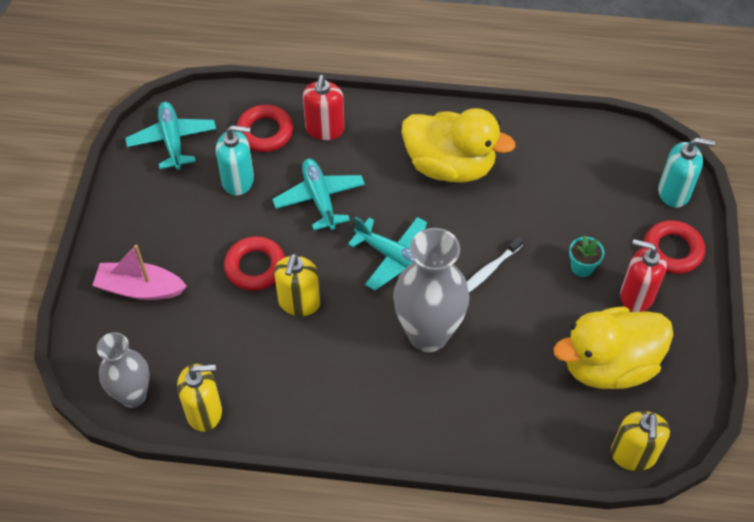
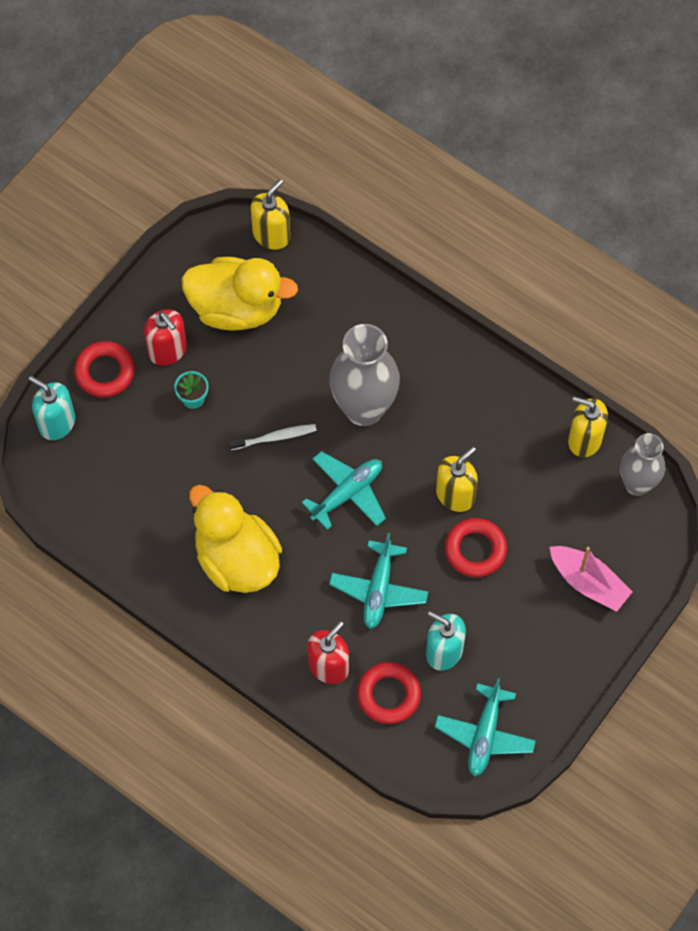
camera: 150 degrees left, 10 degrees up
turquoise plane [348,217,427,291] -> turquoise plane turned 75 degrees clockwise [302,451,386,530]

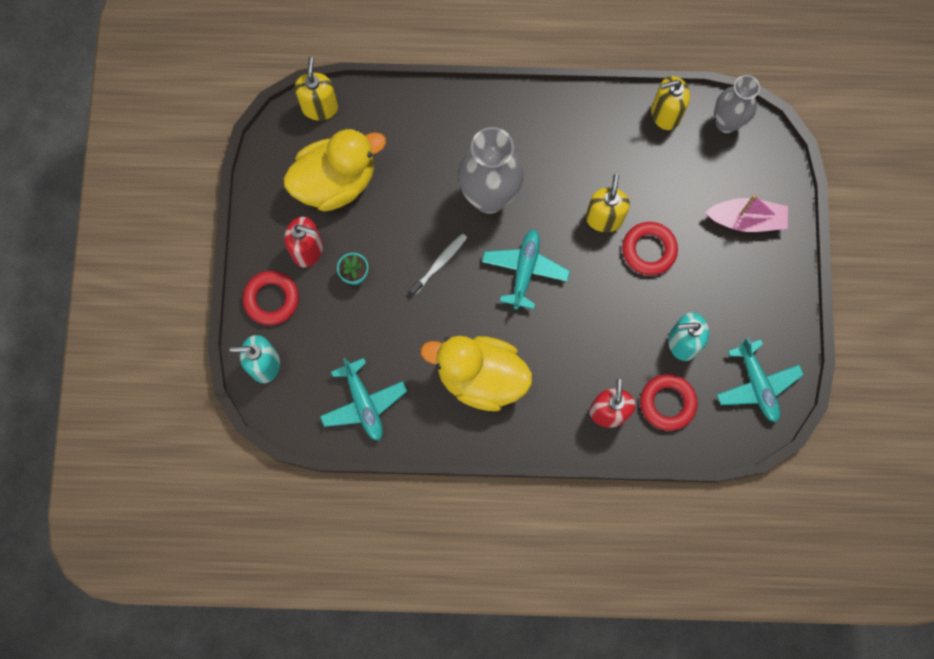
camera: 35 degrees left, 10 degrees up
turquoise plane [329,533,428,629] -> turquoise plane moved to [320,358,407,441]

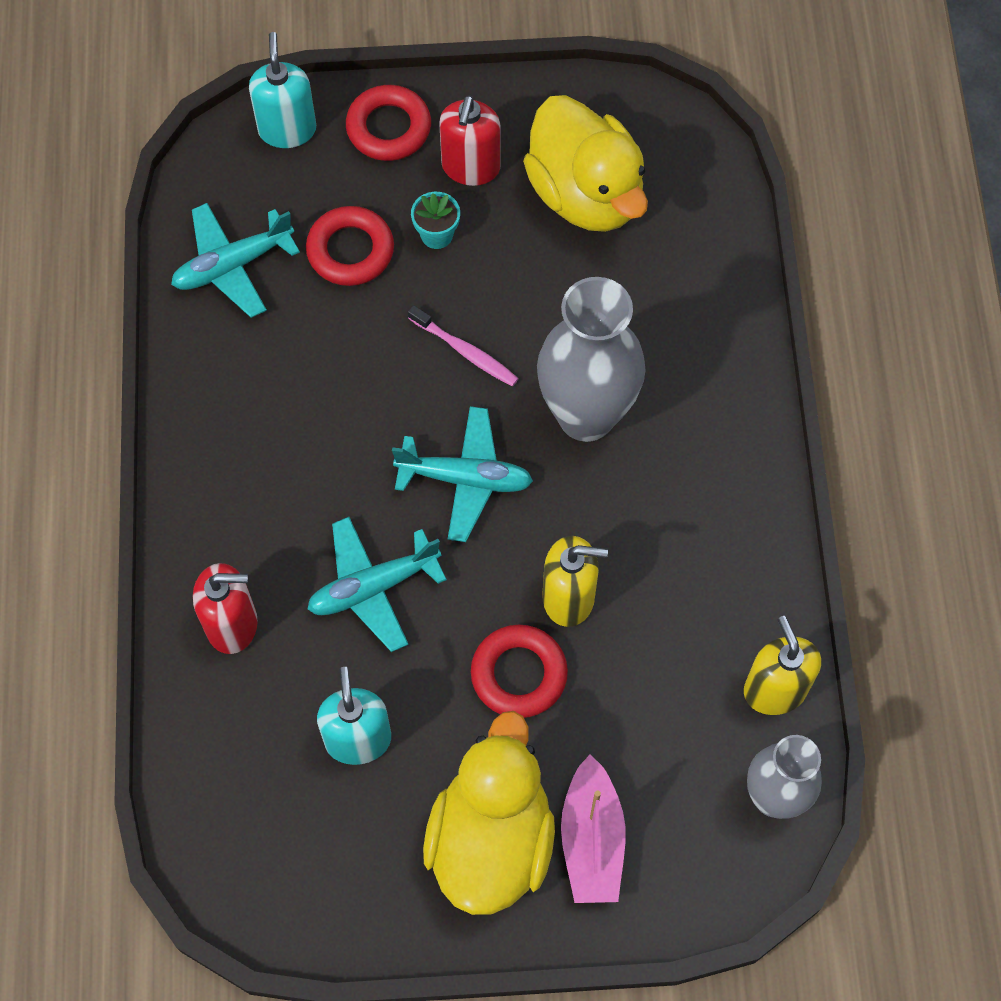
camera: 85 degrees right, 10 degrees down
yellow soap dispenser [295,57,338,121] -> none
white toothbrush [409,234,467,296] -> pink toothbrush [408,305,519,386]
yellow duck [421,336,532,411] -> yellow duck moved to [423,711,555,915]
red ring [640,374,698,431] -> red ring moved to [306,206,394,286]
turquoise plane [717,337,804,422] -> turquoise plane moved to [307,517,447,652]

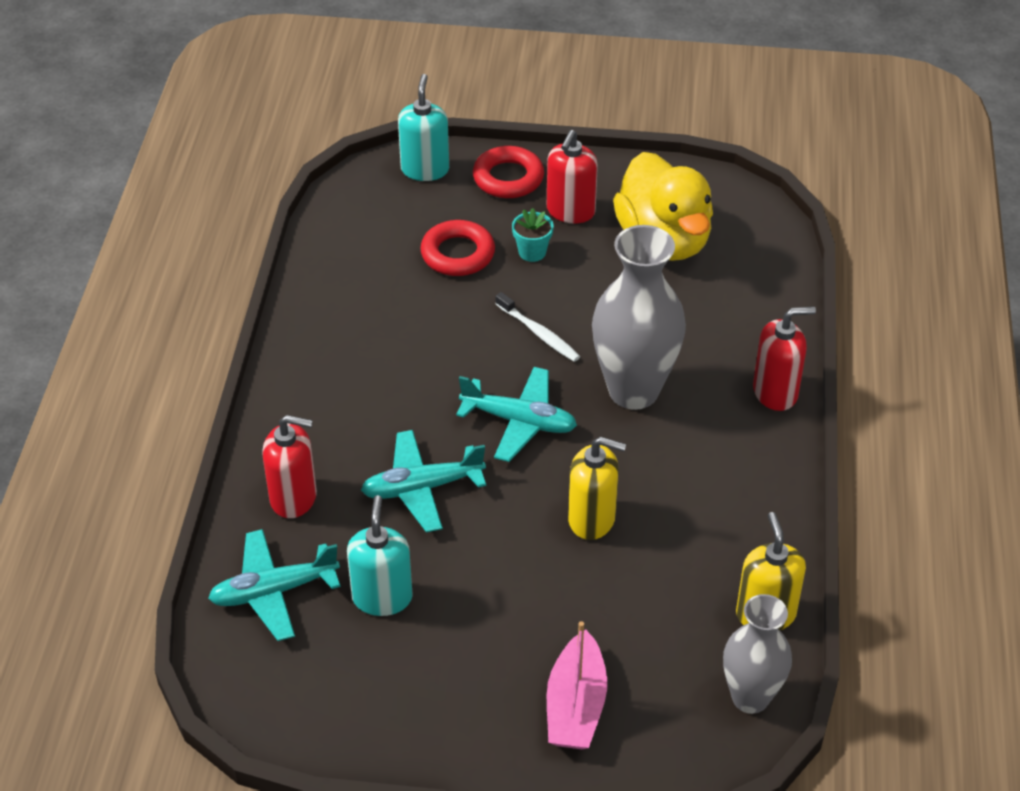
camera: 10 degrees right, 20 degrees down
turquoise plane [171,203,300,318] -> turquoise plane moved to [208,529,341,641]
pink toothbrush [408,305,519,386] -> white toothbrush [495,292,580,362]
yellow duck [423,711,555,915] -> none
red ring [471,625,568,718] -> none
none -> red soap dispenser [753,307,816,411]

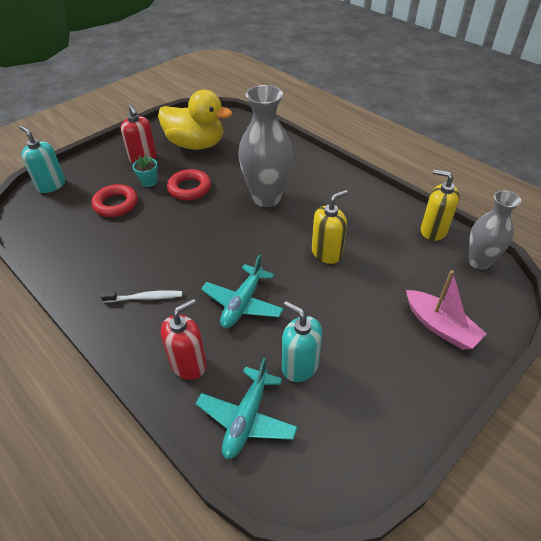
camera: 50 degrees left, 0 degrees up
turquoise plane [456,367,577,462] -> none
red ring [473,146,544,198] -> red ring moved to [167,169,211,200]
white toothbrush [495,292,580,362] -> white toothbrush moved to [101,290,182,303]
red soap dispenser [753,307,816,411] -> none

